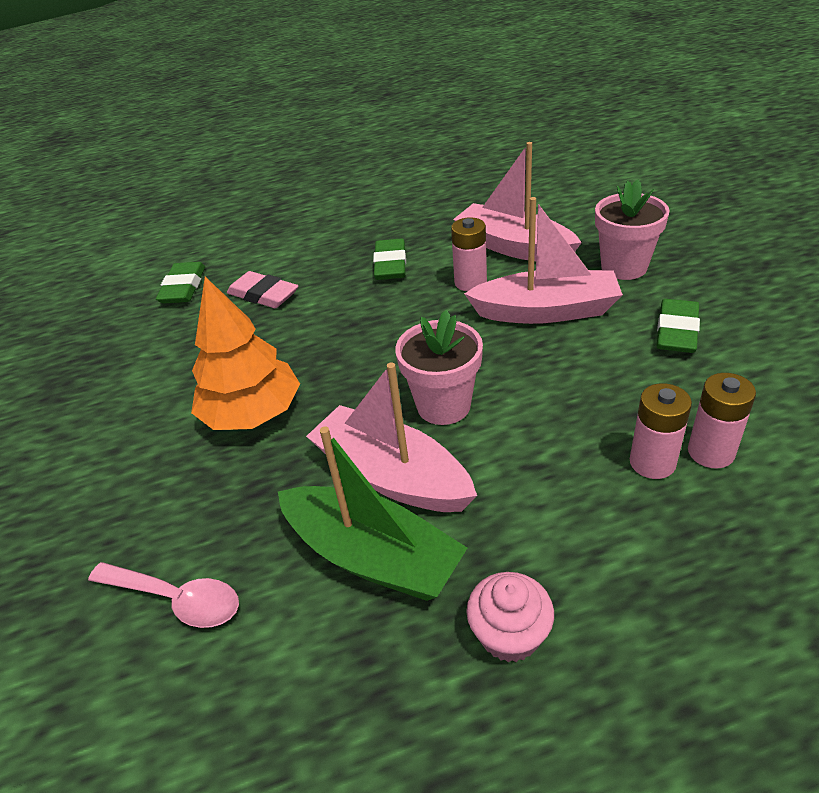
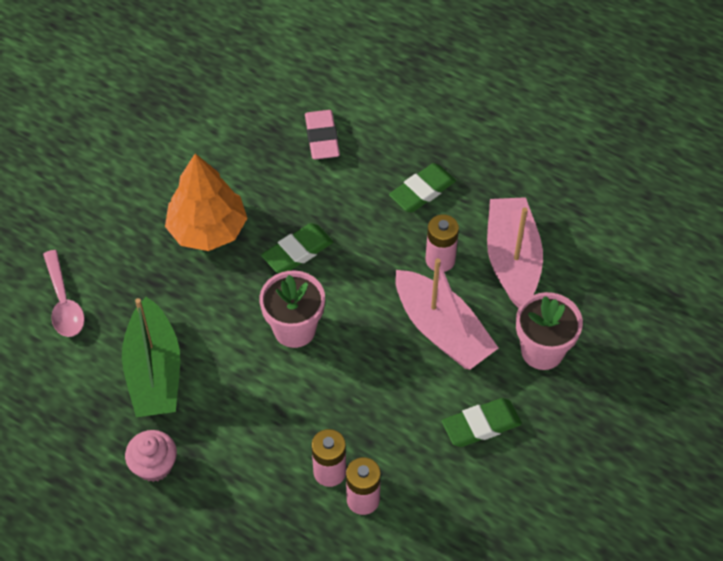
camera: 45 degrees right, 15 degrees up
green eraser [156,262,205,304] -> green eraser moved to [261,223,333,273]
pink boat [306,362,477,512] -> none

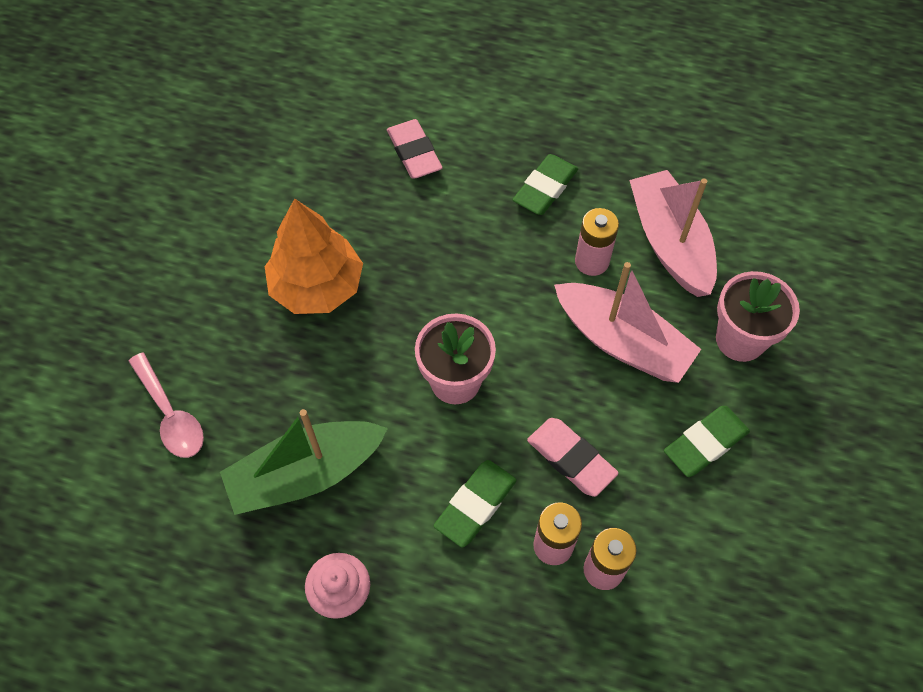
camera: 15 degrees left, 5 degrees up
green boat [122,297,180,417] -> green boat turned 90 degrees clockwise [220,409,388,515]
green eraser [261,223,333,273] -> green eraser moved to [434,460,517,548]
none -> pink eraser [527,418,619,497]

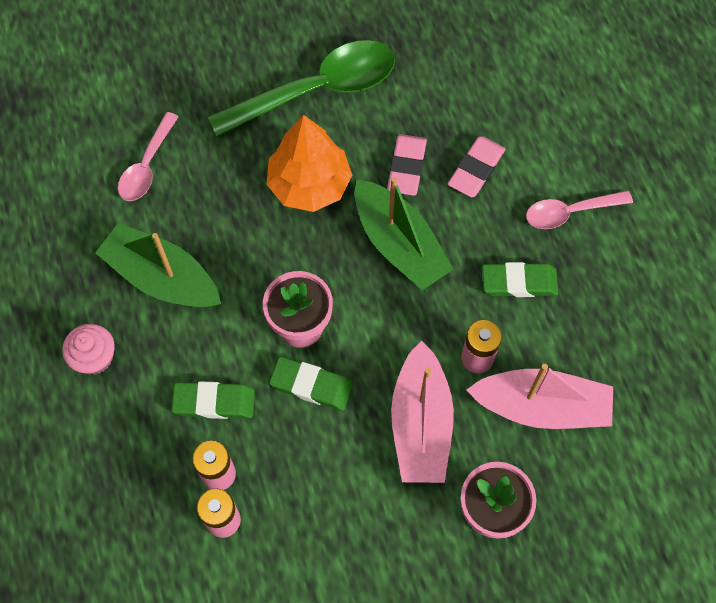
camera: 55 degrees right, 5 degrees up
pink eraser [527,418,619,497] -> pink eraser moved to [387,134,427,196]
pink boat [629,170,717,297] -> pink boat turned 60 degrees clockwise [467,364,613,429]
green eraser [664,406,750,477] -> green eraser moved to [269,357,353,411]
none -> green spoon [208,40,395,137]
none -> green boat [355,177,454,290]
none -> pink spoon [526,191,633,229]

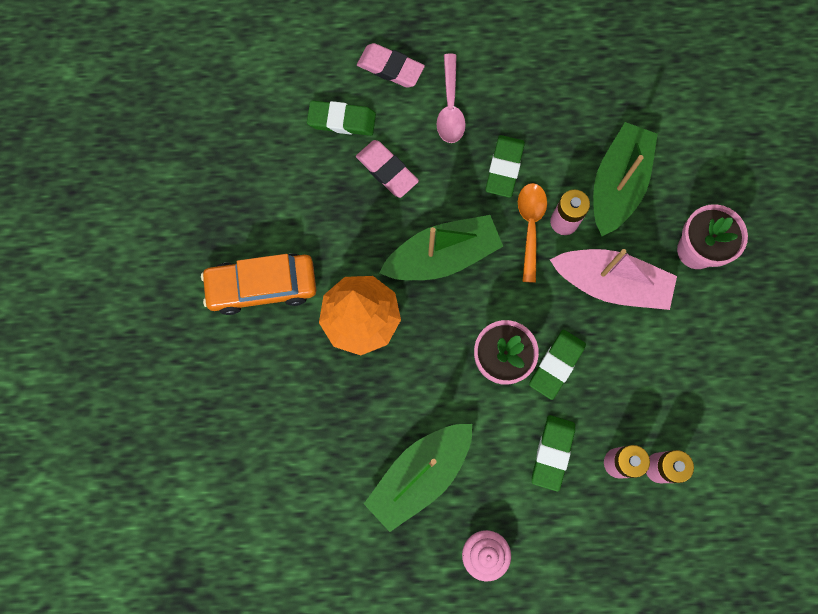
camera: 75 degrees left, 10 degrees up
pink spoon [118,112,179,201] -> none
green spoon [208,40,395,137] -> orange car [201,254,316,315]
pink eraser [387,134,427,196] -> pink eraser moved to [357,43,425,88]
pink boat [467,364,613,429] -> green boat [593,122,658,236]
none -> green eraser [307,100,376,136]
none -> orange spoon [518,183,547,283]

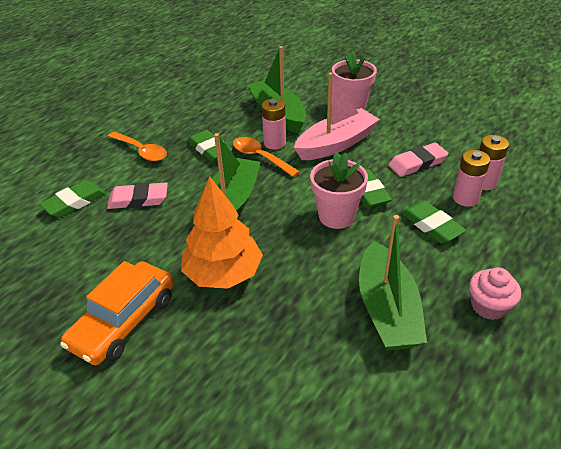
camera: 50 degrees left, 35 degrees down
pink eraser [357,43,425,88] -> pink eraser moved to [388,143,448,177]
pink spoon [437,54,466,143] -> orange spoon [108,131,167,161]

